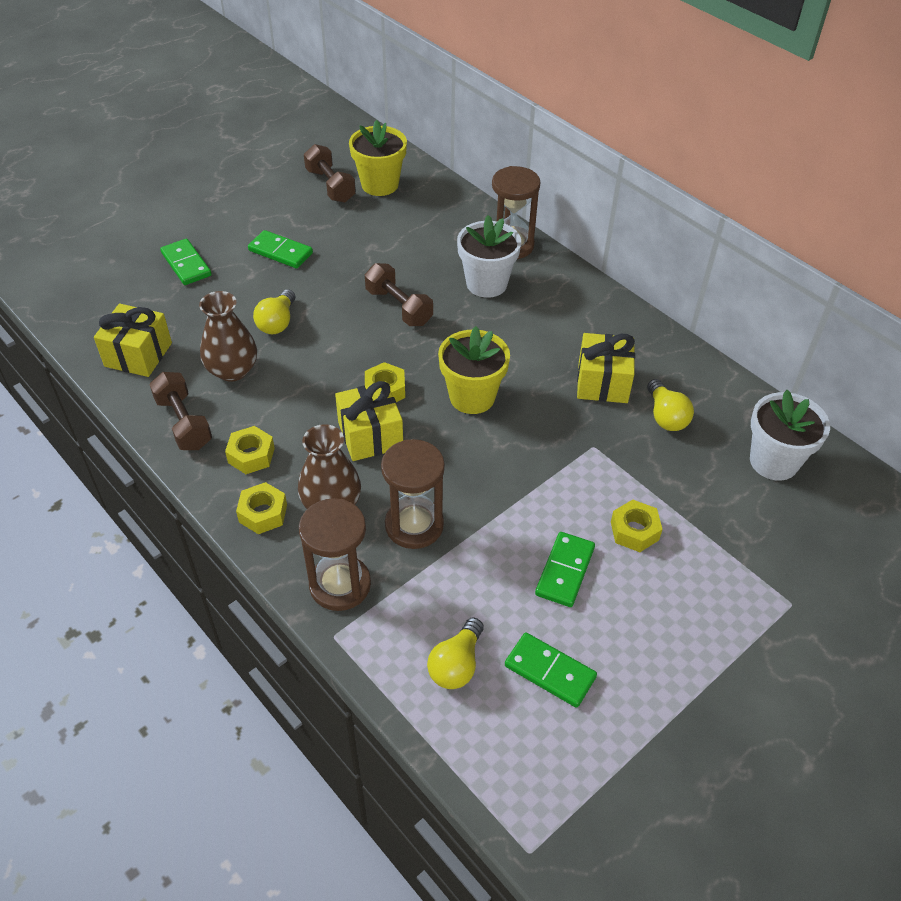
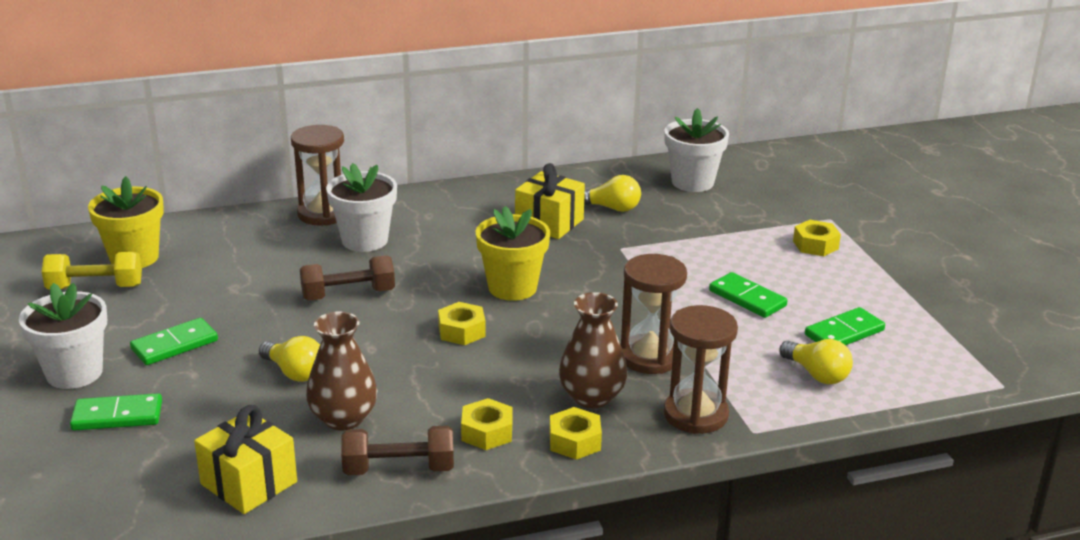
camera: 65 degrees left, 20 degrees down
brown dumbbell [304,144,356,203] -> yellow dumbbell [42,252,142,289]
yellow gift [335,381,403,461] -> none
yellow nut [611,499,663,552] -> yellow nut moved to [793,220,841,256]
none -> white flower pot [19,283,107,389]

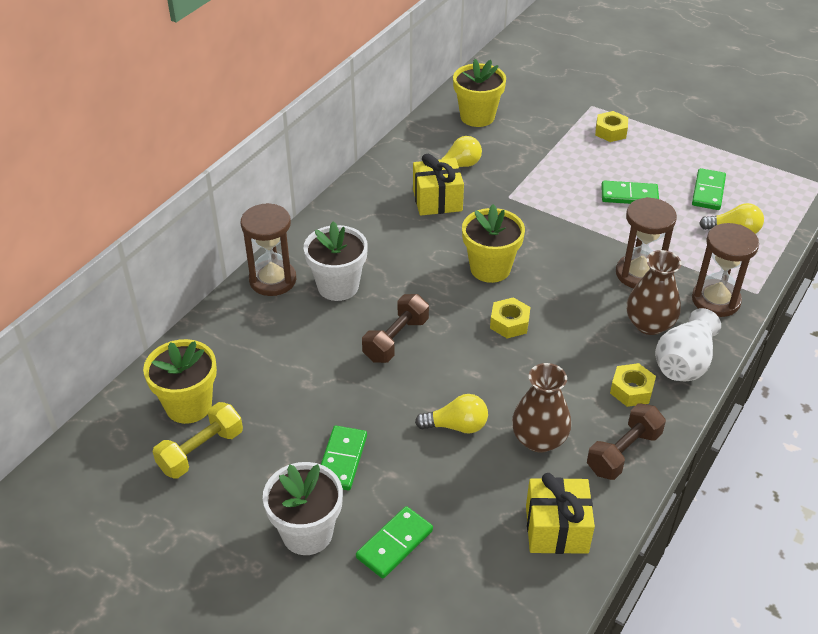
camera: 40 degrees left, 15 degrees up
yellow nut [550,407,602,460] -> white vase [655,308,721,381]
white flower pot [664,108,729,192] -> yellow flower pot [453,59,506,127]

